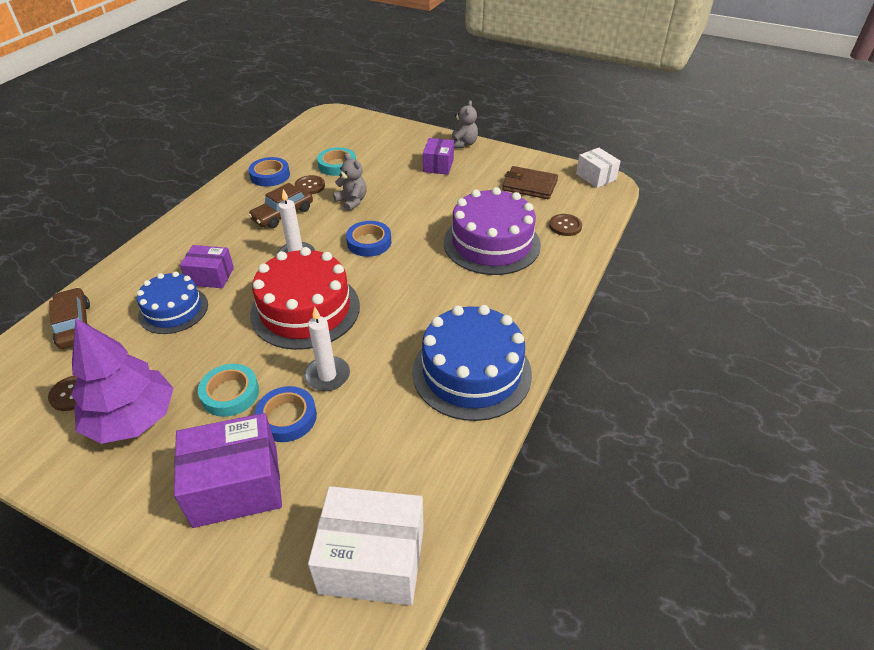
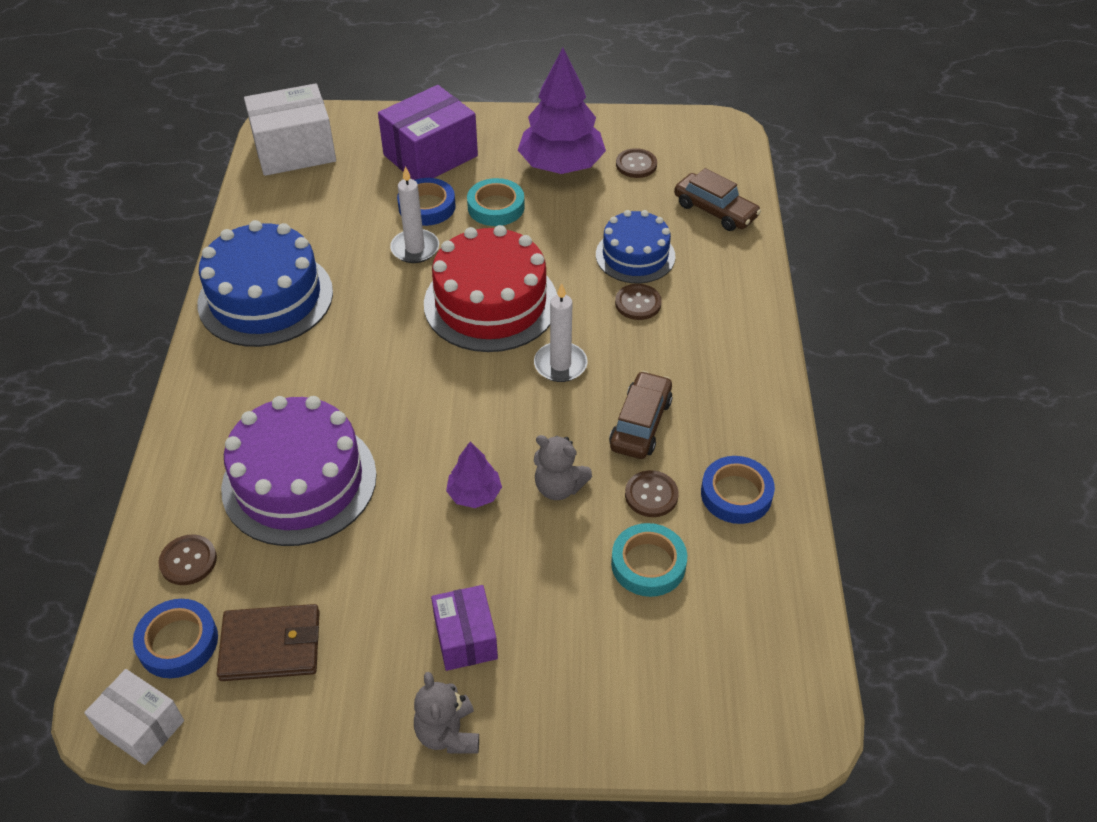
camera: 155 degrees right, 5 degrees up
purple box [180,245,234,288] -> brown button [615,284,662,320]
blue tape [346,221,391,257] -> blue tape moved to [133,599,218,678]
none -> purple tree [446,441,502,508]

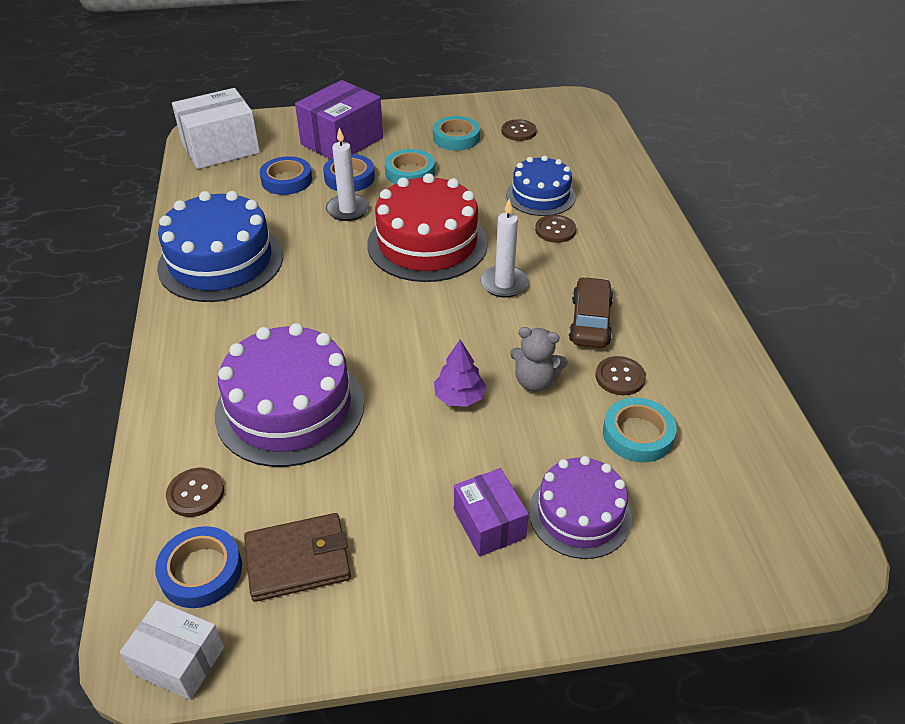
camera: 10 degrees left, 5 degrees down
grey teddy bear [414,672,479,753] -> none
purple tree [518,48,606,174] -> turquoise tape [433,116,480,151]
brown car [674,168,761,231] -> none
blue tape [701,456,775,524] -> blue tape moved to [259,156,312,195]
none -> purple cake [529,456,632,559]

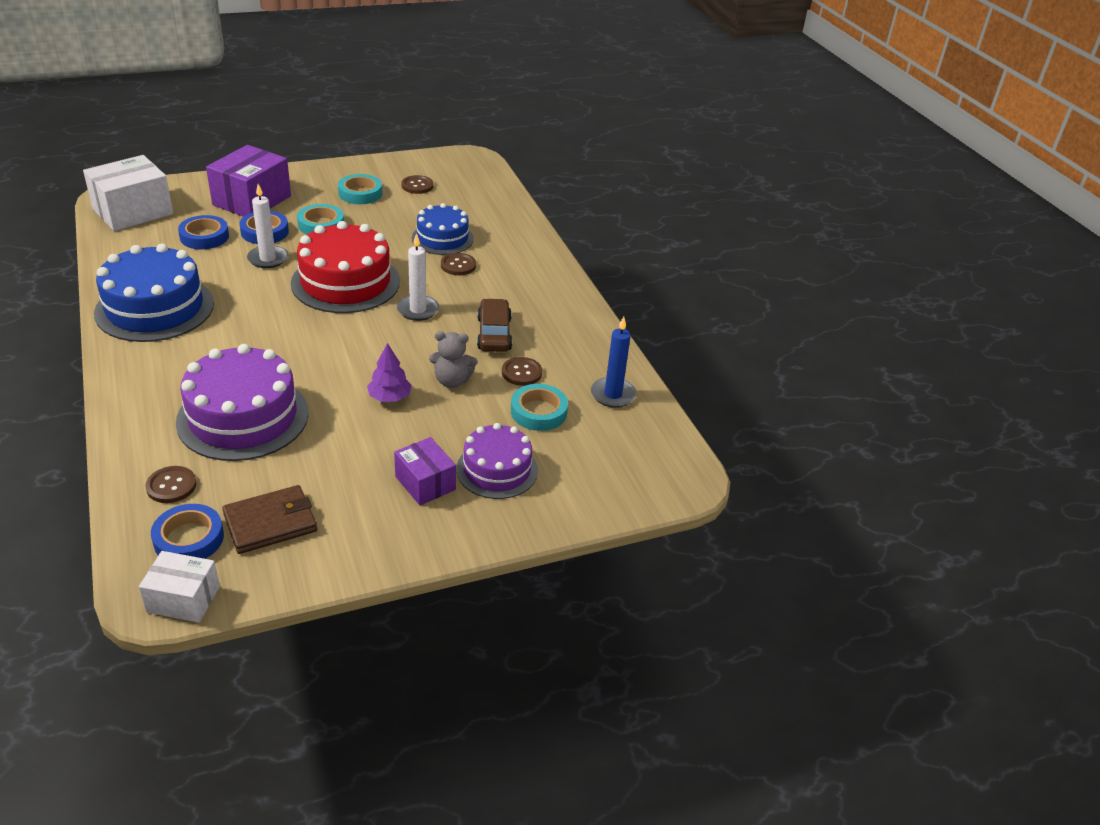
camera: 15 degrees left, 5 degrees down
none -> blue candle [591,317,636,408]

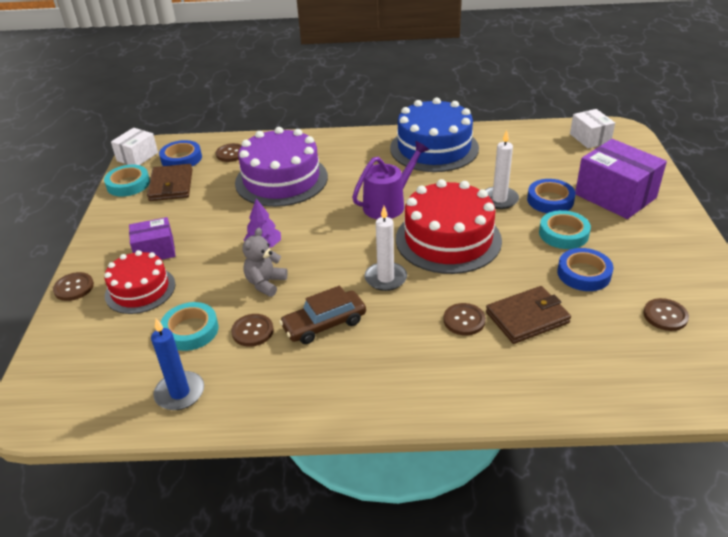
camera: 115 degrees right, 0 degrees up
white box [83,155,173,231] -> white box [570,109,615,148], size x0.59
blue tape [178,215,229,249] -> blue tape moved to [557,248,613,291]
turquoise tape [338,174,382,204] -> turquoise tape moved to [104,164,150,197]
blue cake [412,203,474,255] -> brown wallet [486,286,571,344]
purple cake [456,423,538,499] -> red cake [104,250,175,314]
brown car [477,298,512,352] -> brown car turned 135 degrees clockwise [279,286,366,344]
none -> brown button [53,272,94,301]
none -> purple watering can [352,141,429,219]

